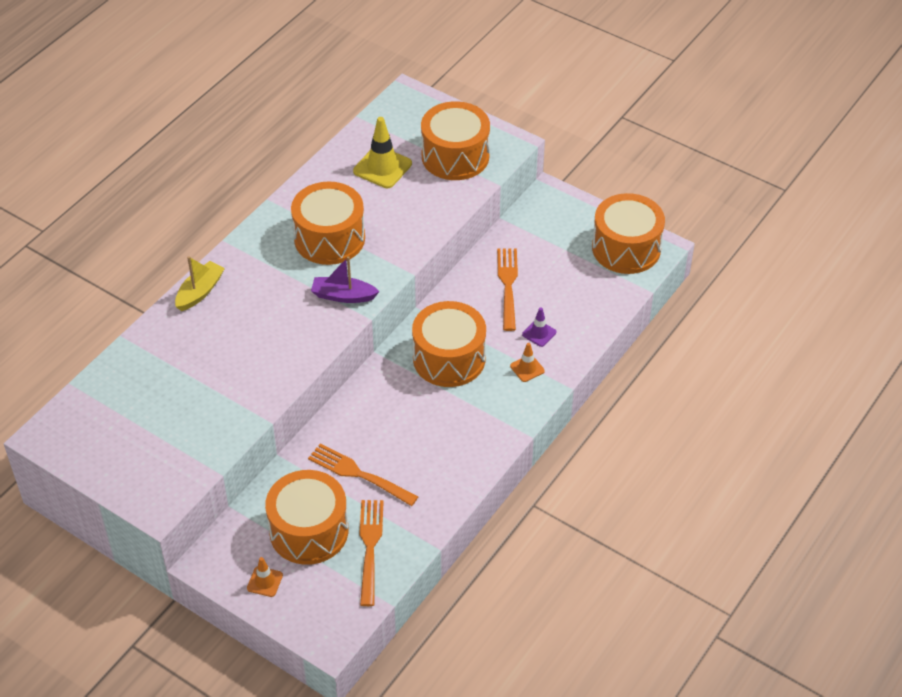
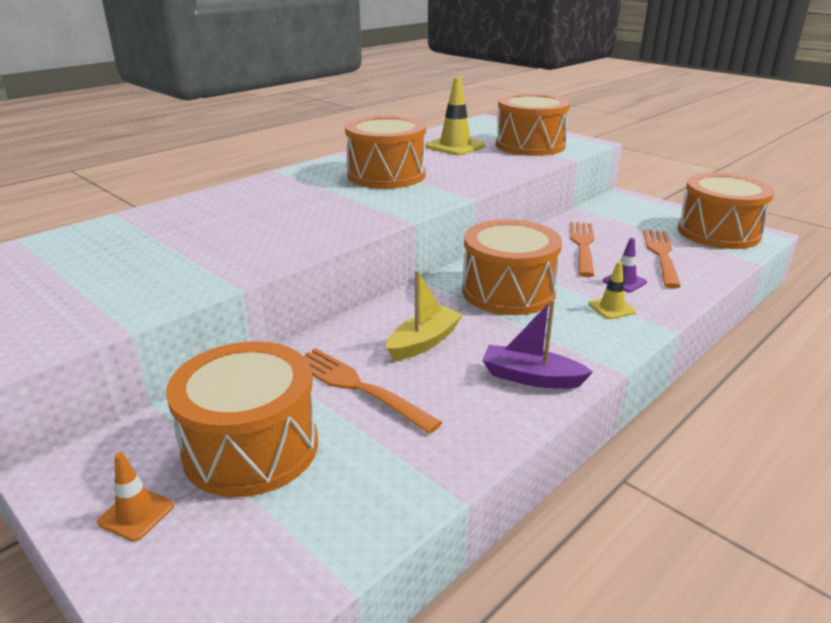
camera: 10 degrees right, 20 degrees down
yellow boat [175,256,225,311] -> yellow boat moved to [386,270,463,361]
purple boat [311,256,379,303] -> purple boat moved to [482,299,593,389]
orange fork [359,500,384,606] -> orange fork moved to [643,230,681,288]
orange traffic cone [510,343,545,382] -> yellow traffic cone [588,261,636,319]

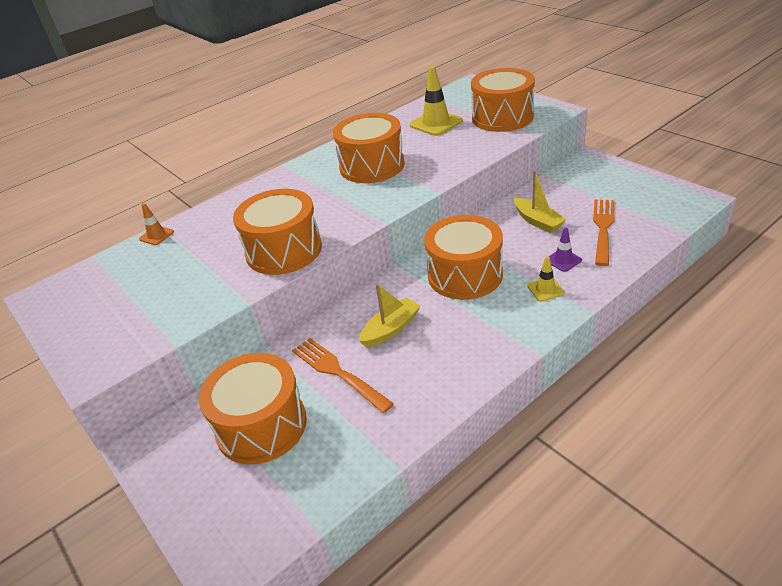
camera: 10 degrees right, 10 degrees up
orange traffic cone [97,452,174,542] -> orange traffic cone moved to [139,203,174,245]
purple boat [482,299,593,389] -> none
orange fork [570,222,594,277] -> yellow boat [514,171,567,233]
orange drum [678,173,774,249] -> orange drum moved to [233,189,322,275]

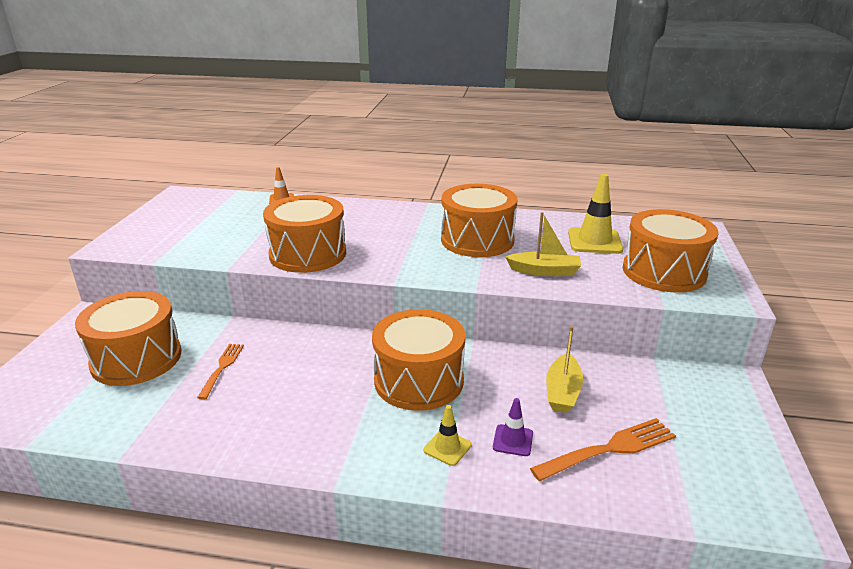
camera: 45 degrees right, 10 degrees down
orange fork [292,338,394,413] -> orange fork [197,344,244,400], size x0.65
yellow boat [359,284,421,348] -> yellow boat moved to [505,212,581,276]

